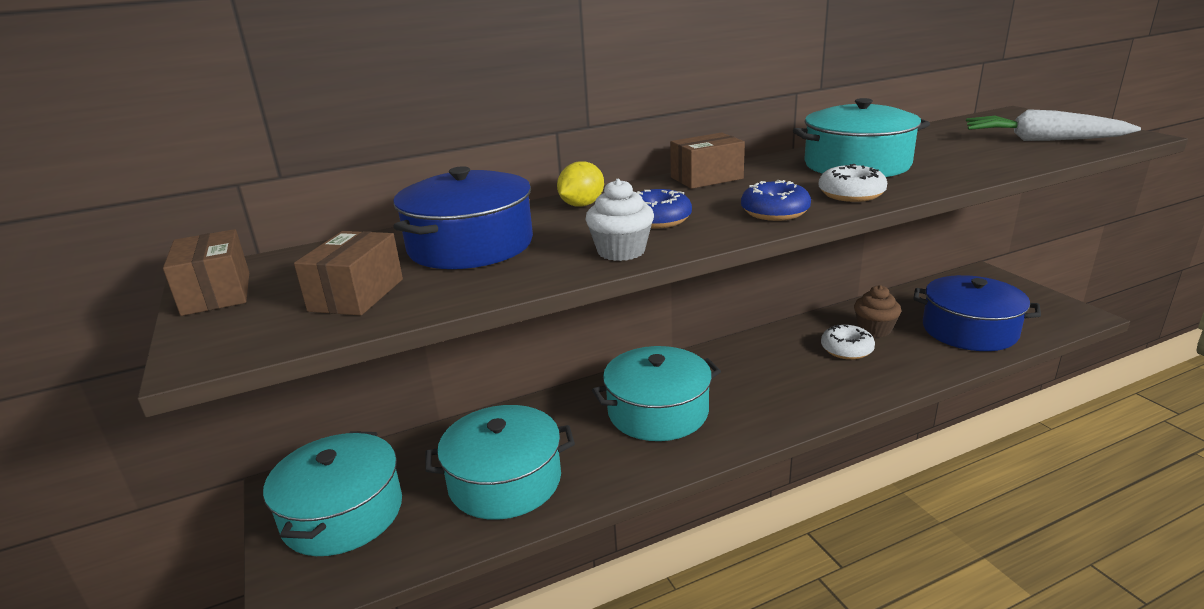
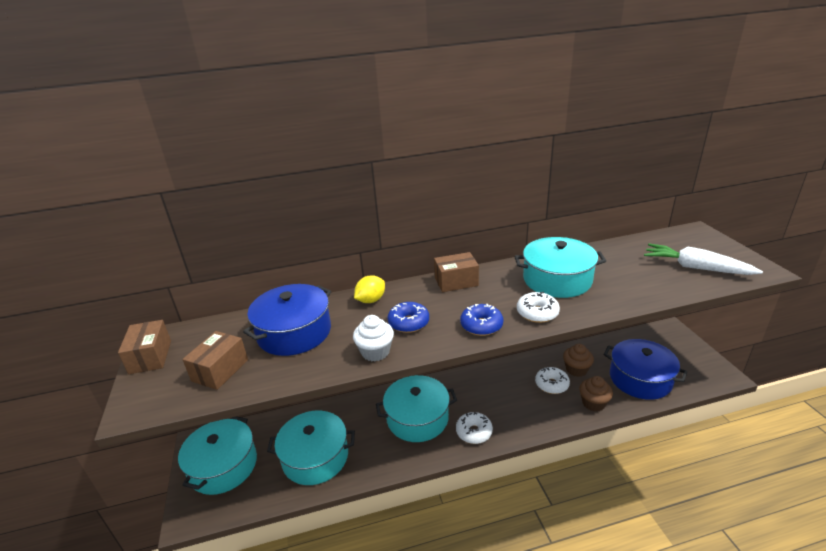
camera: 10 degrees right, 5 degrees up
none -> white donut [456,412,493,444]
none -> brown cupcake [579,376,613,412]

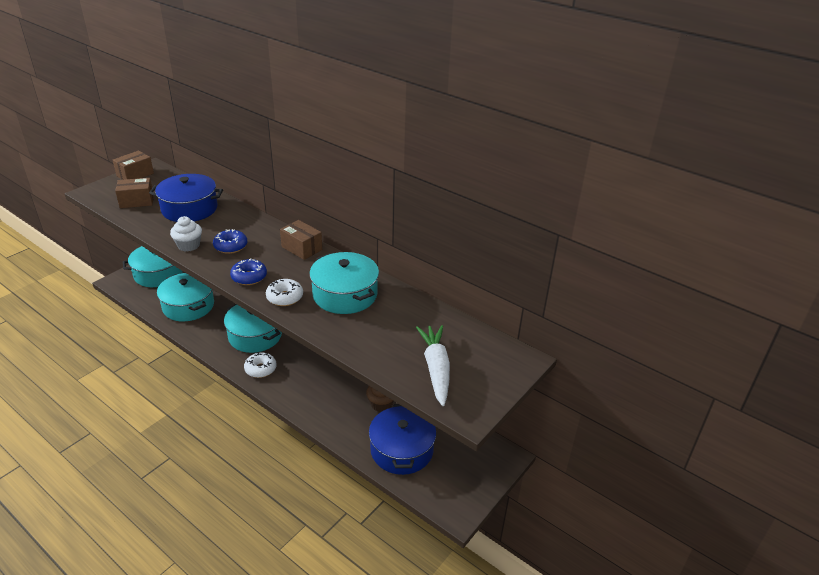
camera: 50 degrees right, 5 degrees up
yellow lemon [354,275,385,303] -> none
white donut [535,367,570,394] -> none
brown cupcake [579,376,613,412] -> none

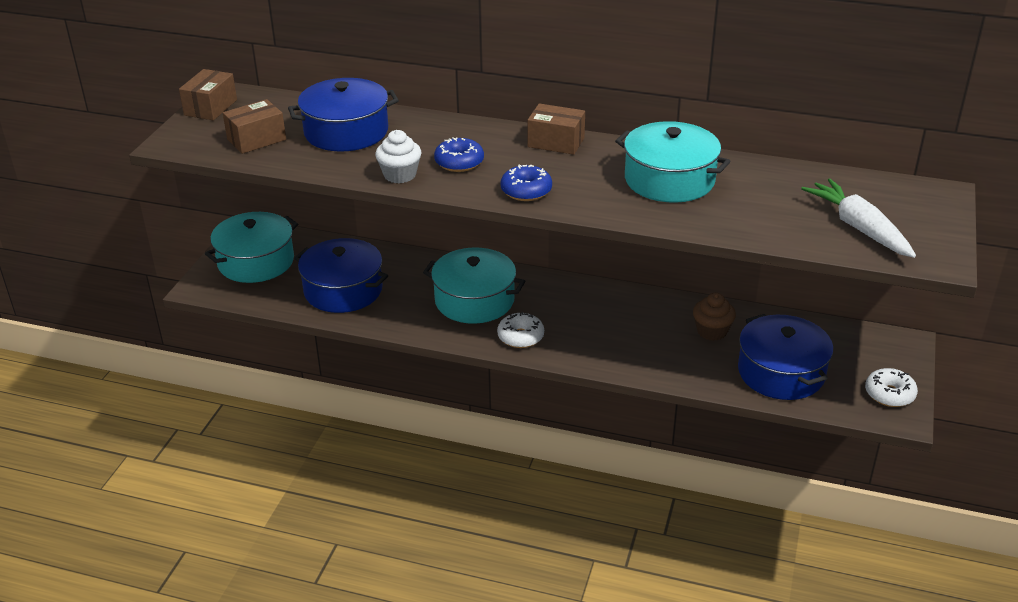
camera: 20 degrees left, 0 degrees up
turquoise pot [157,273,214,321] -> blue pot [294,238,388,313]
white donut [266,279,303,306] -> white donut moved to [865,368,918,407]

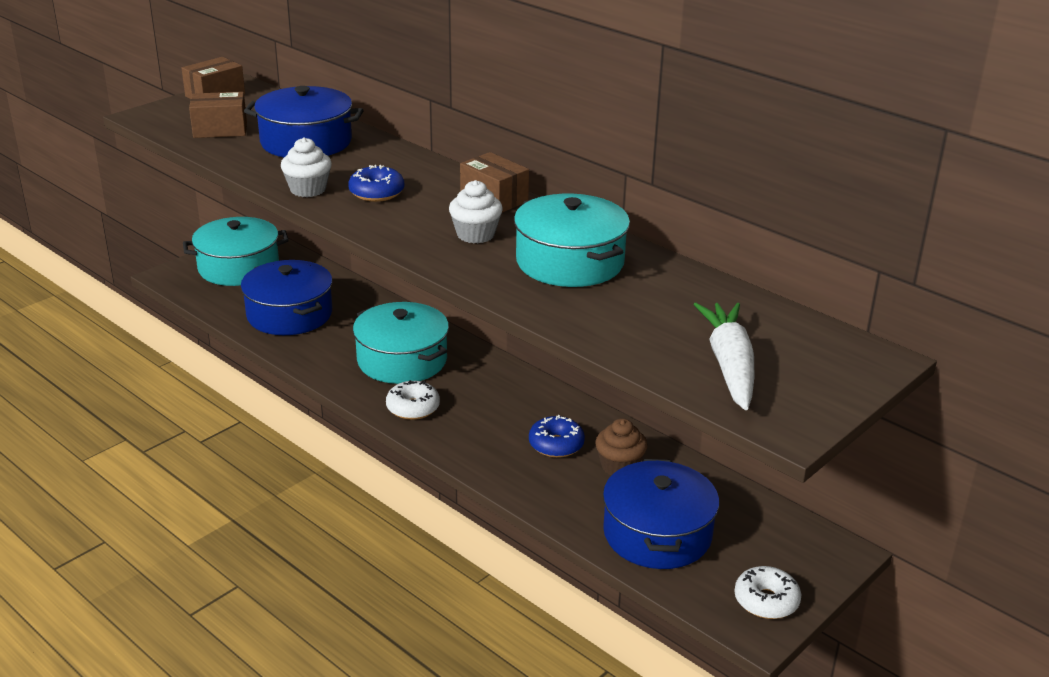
camera: 25 degrees right, 5 degrees down
blue donut [500,164,552,201] -> blue donut moved to [529,415,585,458]
none -> white cupcake [449,180,503,244]

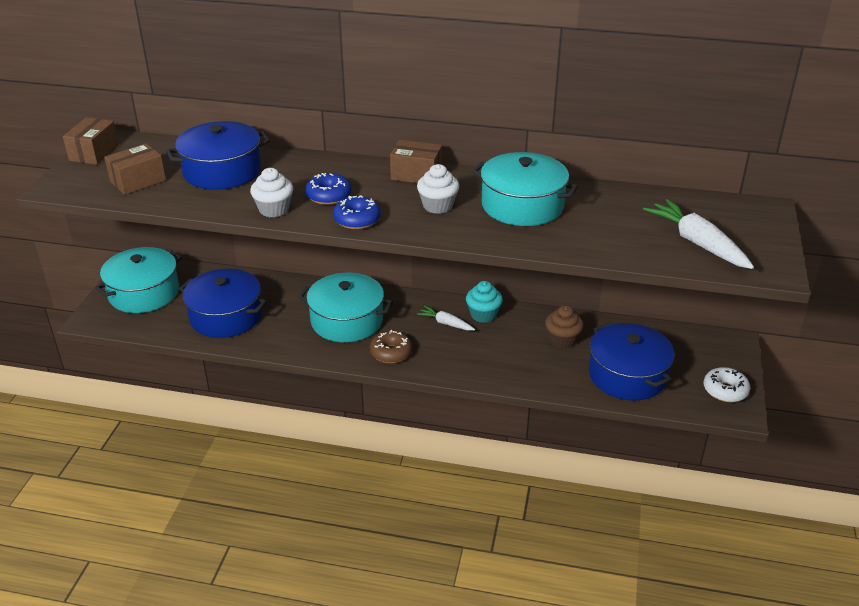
camera: 30 degrees left, 5 degrees up
white donut [386,380,440,420] -> brown donut [369,330,412,363]
blue donut [529,415,585,458] -> blue donut moved to [333,195,381,229]
none -> white carrot [417,306,475,331]
none -> turquoise cupcake [466,281,503,323]

